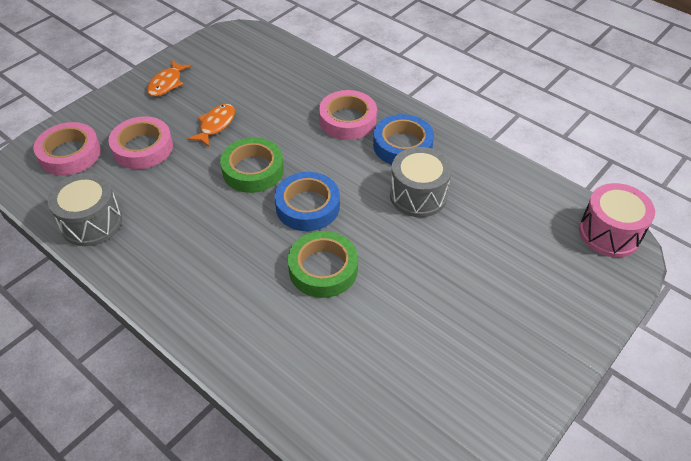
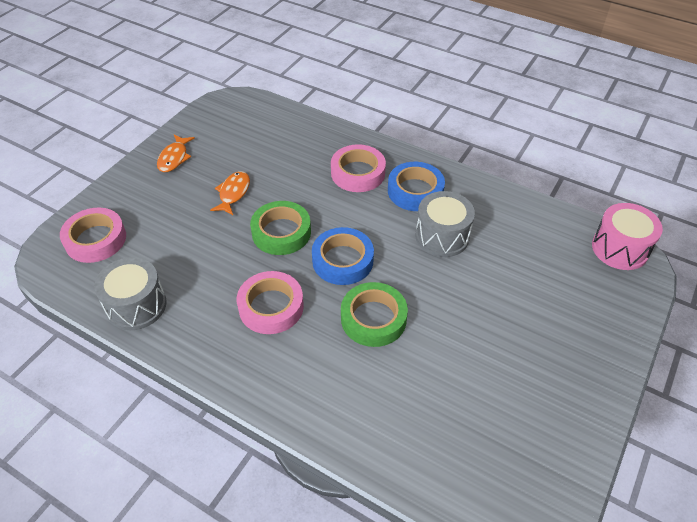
camera: 10 degrees left, 0 degrees up
pink tape [108,116,173,169] -> pink tape moved to [237,271,304,334]

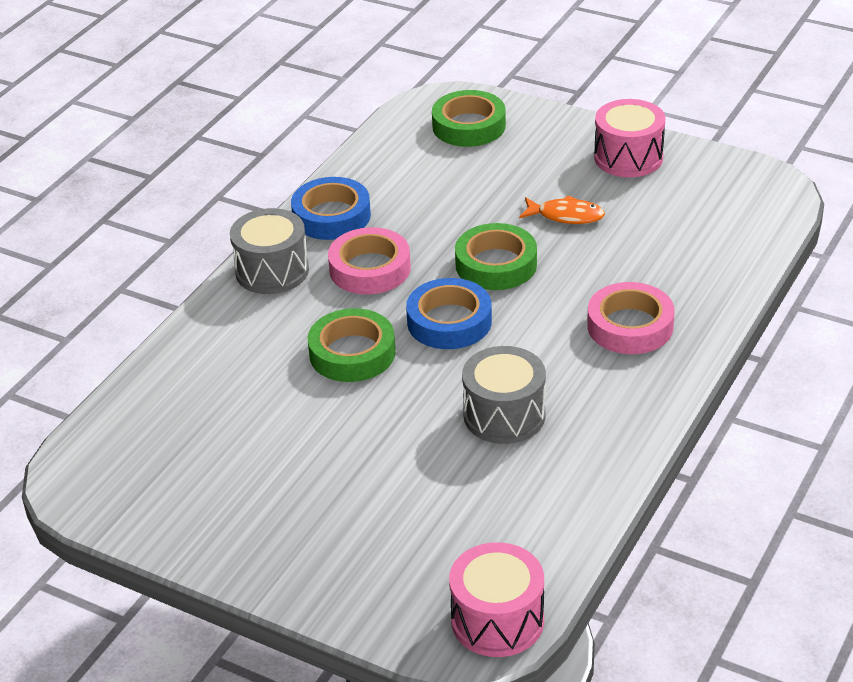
camera: 90 degrees right, 10 degrees down
pink tape [60,207,126,263] -> green tape [432,90,506,147]
grey drum [94,257,167,330] -> grey drum moved to [230,208,309,294]
orange fish [157,134,195,172] -> pink drum [594,99,665,177]
blue tape [388,162,445,211] -> blue tape moved to [291,177,371,240]

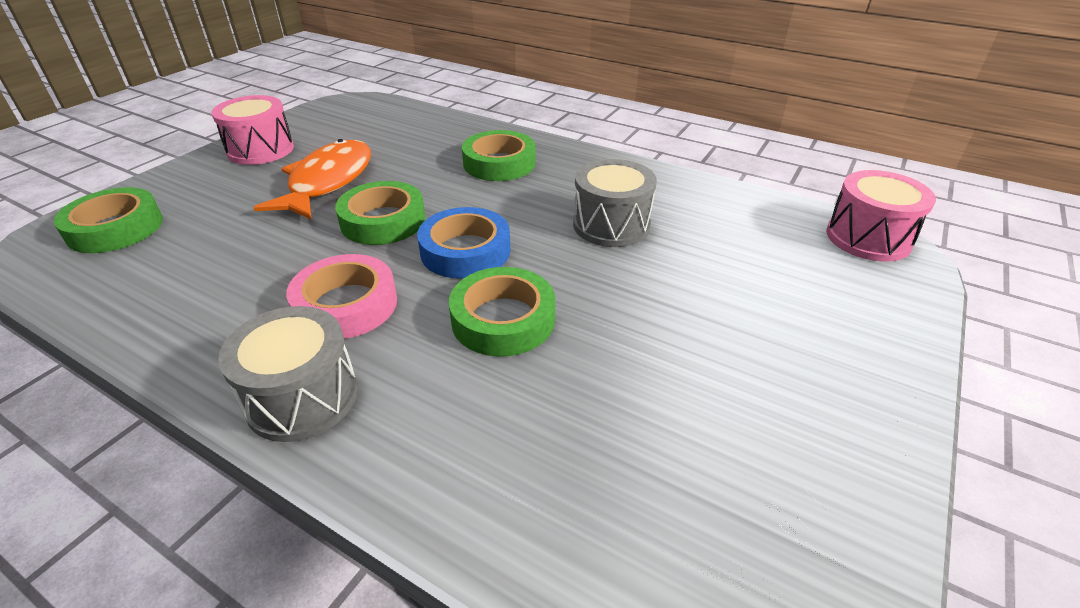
camera: 90 degrees left, 0 degrees up
blue tape [291,177,371,240] -> none
orange fish [519,195,605,224] -> orange fish [253,139,371,219], size x1.80
pink tape [587,282,675,354] -> green tape [462,130,536,181]

